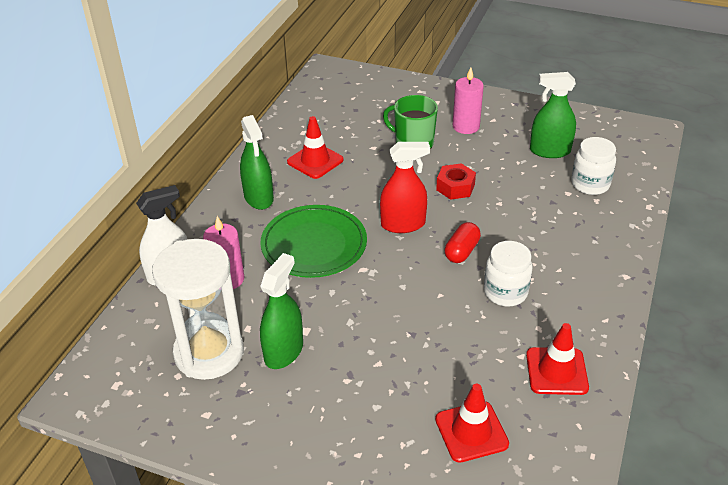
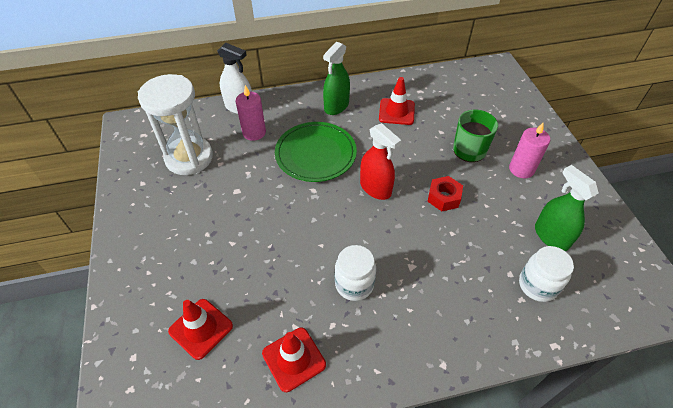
camera: 55 degrees right, 10 degrees up
green spray bottle [260,253,303,369] -> none
red capsule [445,222,481,263] -> none

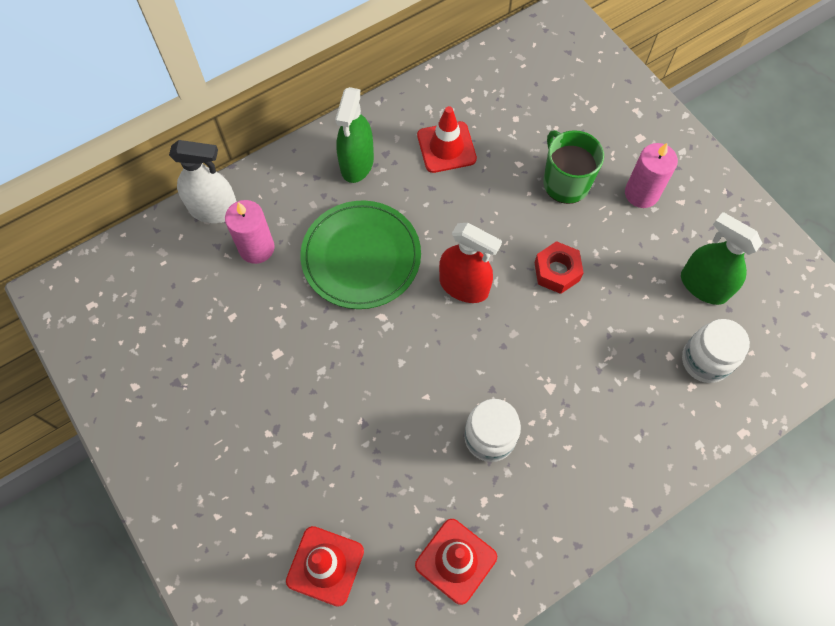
camera: 20 degrees left, 15 degrees up
white hourglass [138,74,213,175] -> none

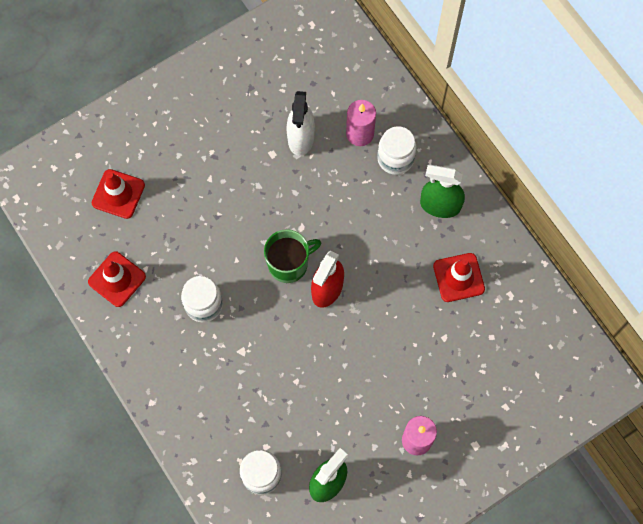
camera: 90 degrees right, 5 degrees up
white spray bottle [169,140,237,223] -> white spray bottle moved to [287,91,315,156]
green plate [300,200,421,309] -> none
red nut [534,241,584,294] -> none
green mug [543,130,604,204] -> green mug moved to [264,229,321,283]
none -> white jar [377,126,416,175]

